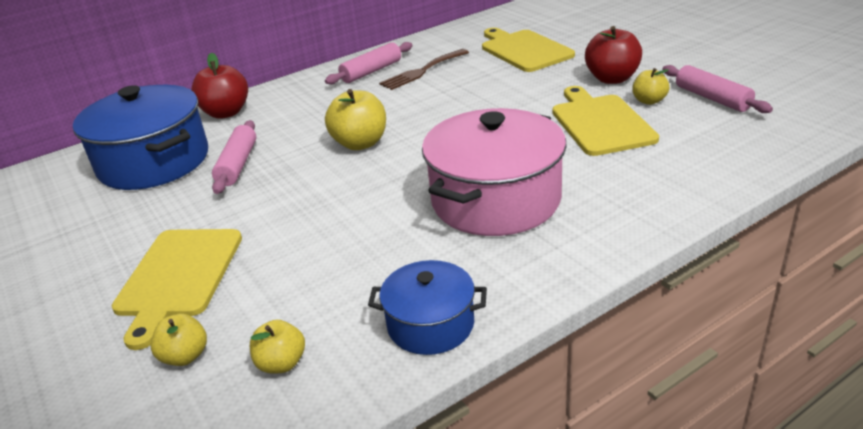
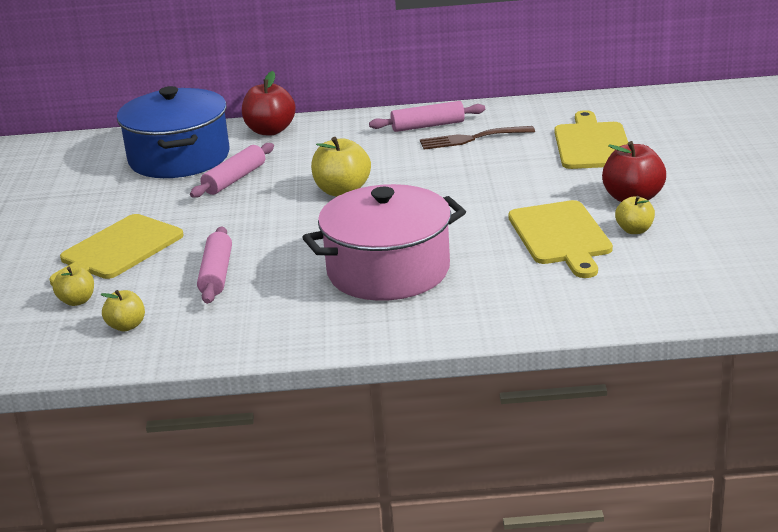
camera: 30 degrees right, 5 degrees down
blue pot [368,260,487,355] -> none
yellow cutting board [552,86,659,156] -> yellow cutting board turned 150 degrees clockwise [508,200,613,278]
pink rolling pin [662,65,773,113] -> pink rolling pin moved to [197,227,232,304]

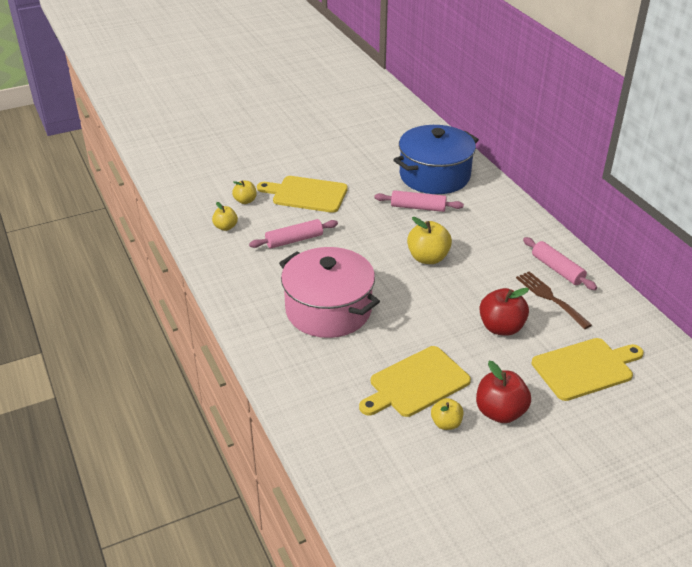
camera: 65 degrees right, 10 degrees up
red apple [242,71,296,135] -> red apple moved to [479,288,529,336]

